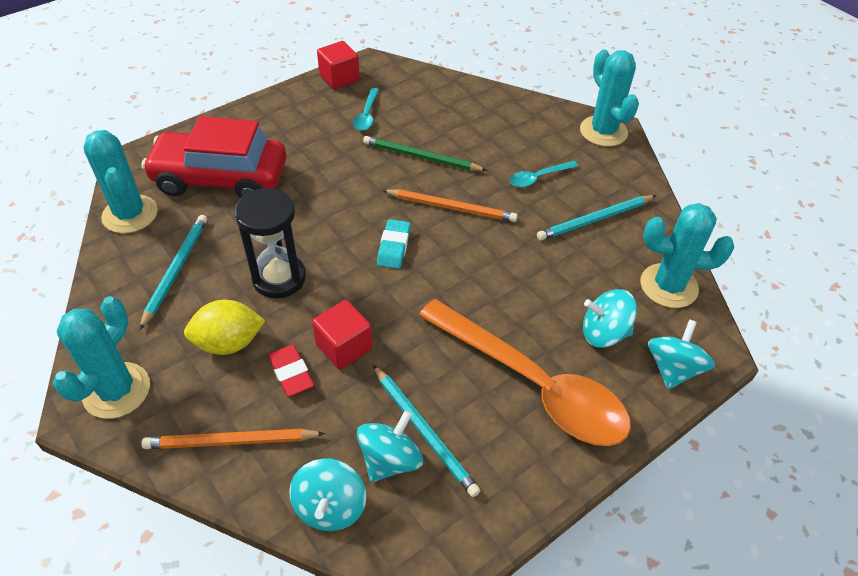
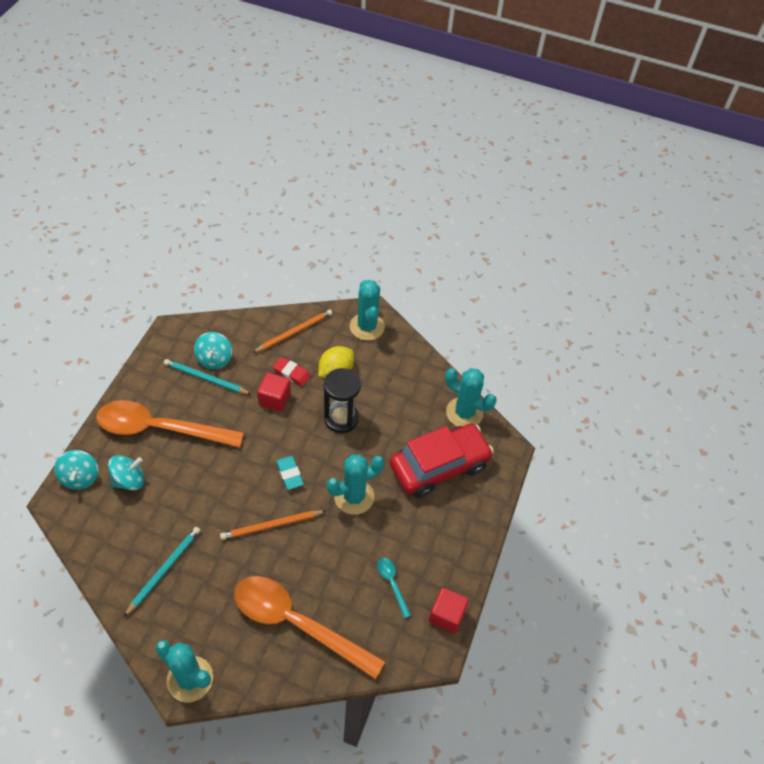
camera: 145 degrees right, 5 degrees up
turquoise pencil [139,215,207,330] -> none
turquoise spinning top [289,459,366,531] -> none
green pencil [363,136,487,171] -> none
turquoise spoon [510,161,578,187] -> none
turquoise cactus [640,203,734,308] -> turquoise cactus moved to [327,454,384,515]
none -> orange spoon [234,576,385,679]

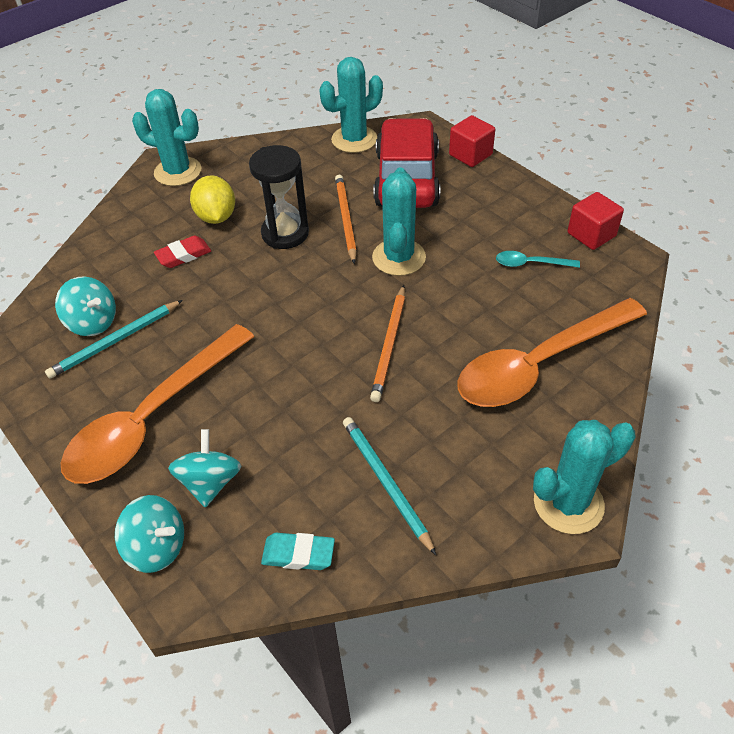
camera: 55 degrees left, 5 degrees down
orange pencil [253,310,333,353] -> orange pencil moved to [335,175,357,264]
red cube [257,373,291,412] -> red cube moved to [449,115,495,167]
turquoise eraser [276,456,304,490] -> turquoise eraser moved to [261,533,335,570]

